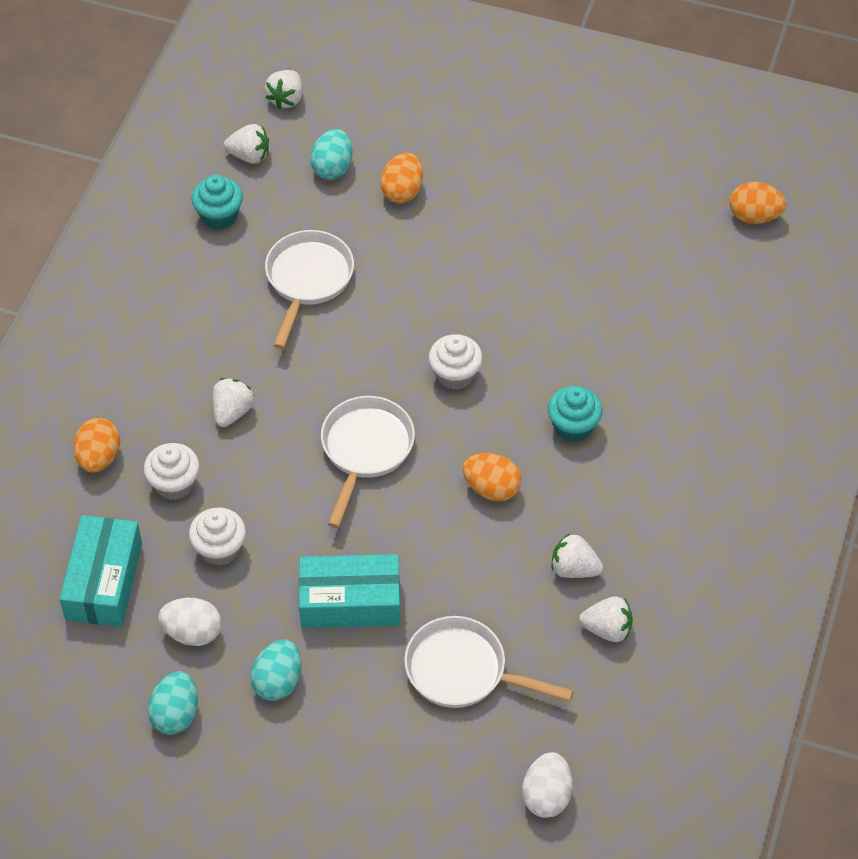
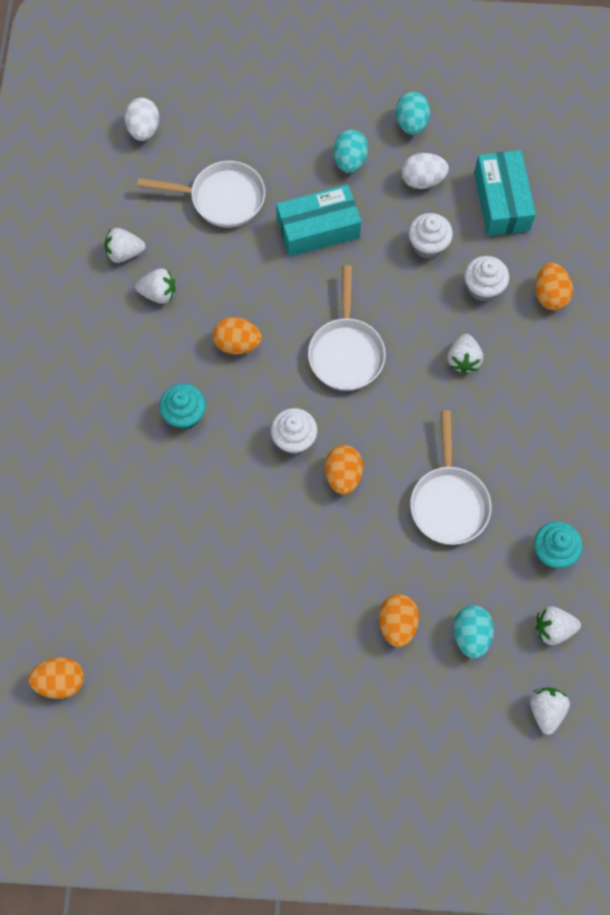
camera: 165 degrees right, 15 degrees up
none -> orange egg [325,445,363,495]

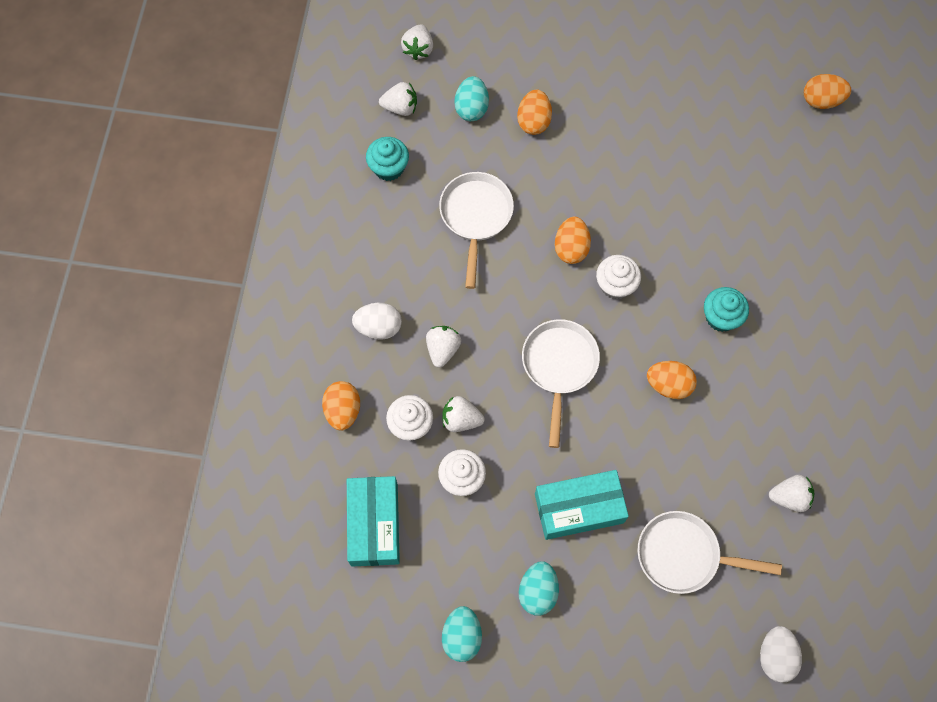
camera: 175 degrees left, 0 degrees up
white strawberry [135,268,175,304] -> white strawberry moved to [442,396,485,432]
white egg [402,153,449,189] -> white egg moved to [352,303,402,340]

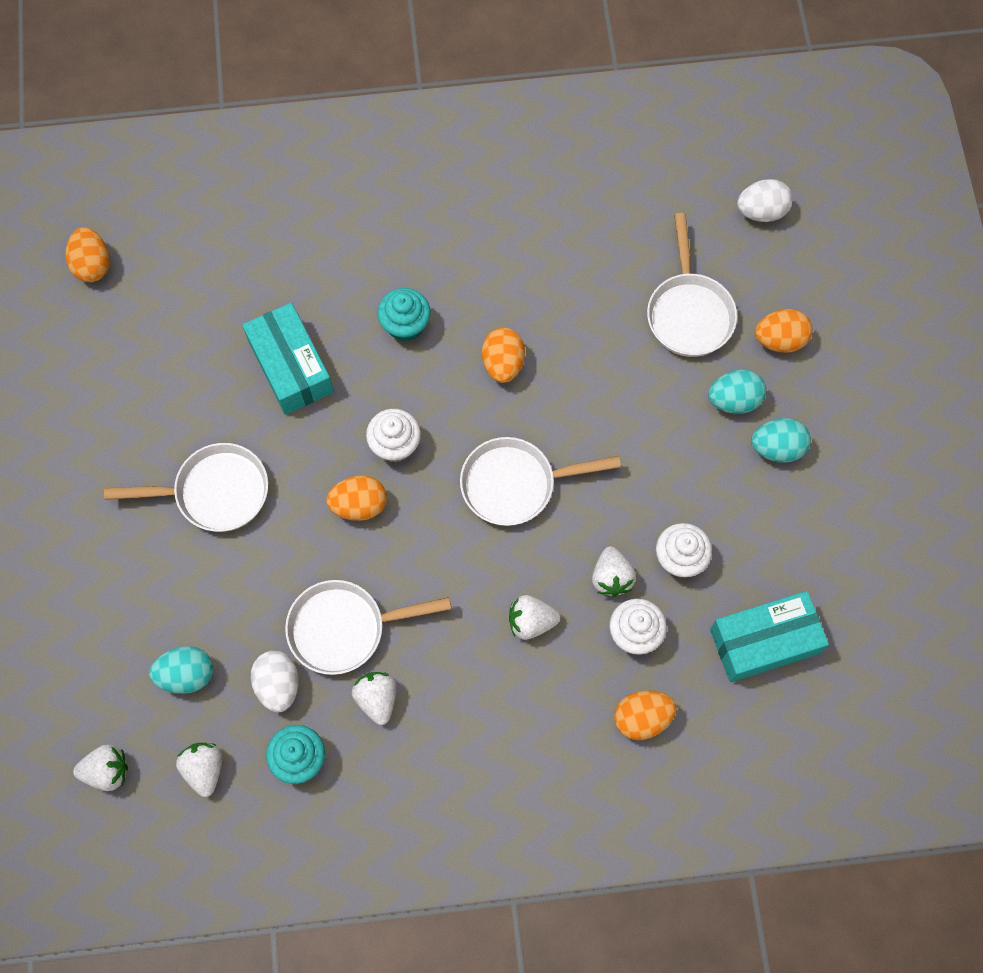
camera: 105 degrees left, 0 degrees up
white egg [352,303,402,340] -> white egg moved to [251,651,299,712]
turquoise egg [442,606,482,662] -> turquoise egg moved to [708,369,766,414]
orange egg [517,89,552,135] -> orange egg moved to [755,309,813,353]
turquoise box [535,470,629,540] -> turquoise box moved to [242,303,334,415]
white strawberry [769,475,814,512] -> white strawberry moved to [352,672,396,725]
none -> white pan [104,443,268,532]

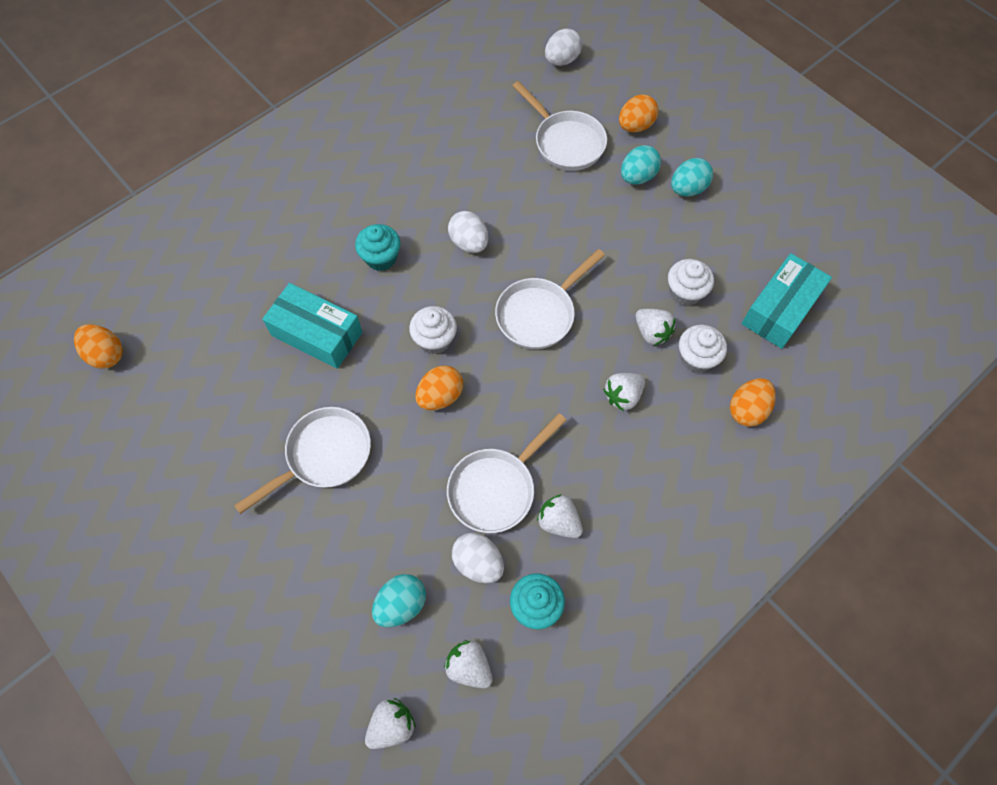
camera: 35 degrees left, 5 degrees down
orange egg [482,328,525,383] -> white egg [448,211,488,253]

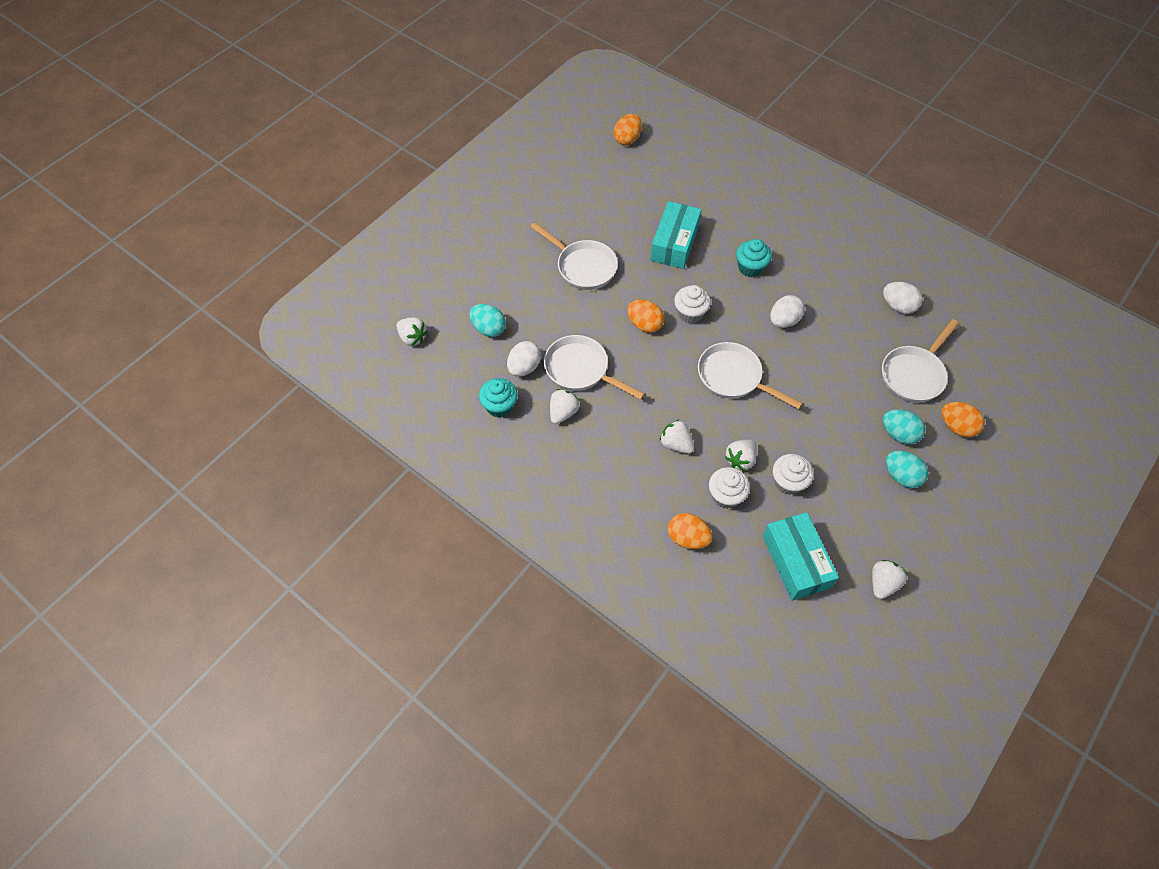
camera: 80 degrees right, 5 degrees down
white strawberry [444,640,492,688] -> white strawberry moved to [872,560,908,599]
white egg [545,28,582,66] -> white egg moved to [883,282,923,314]
turquoise box [741,253,832,349] -> turquoise box turned 45 degrees clockwise [763,512,839,601]

